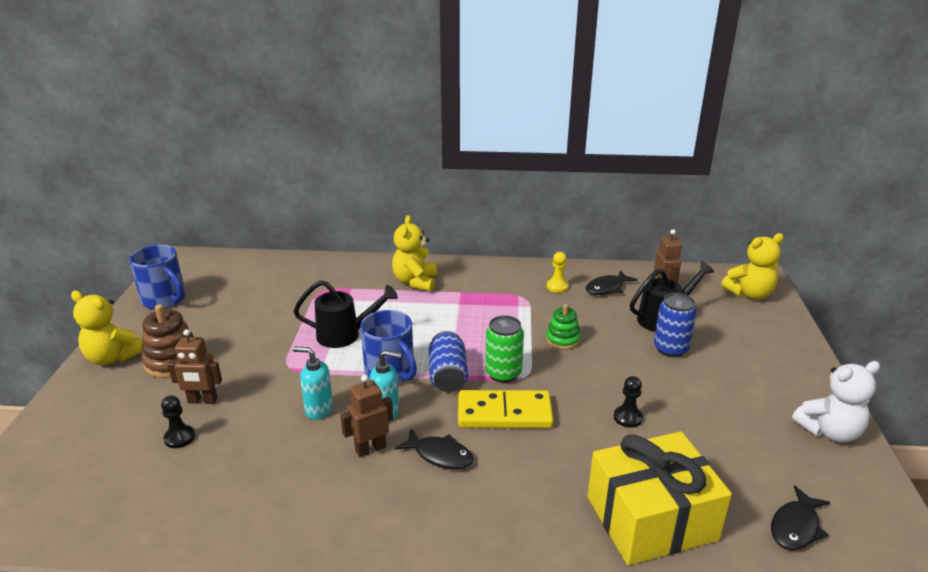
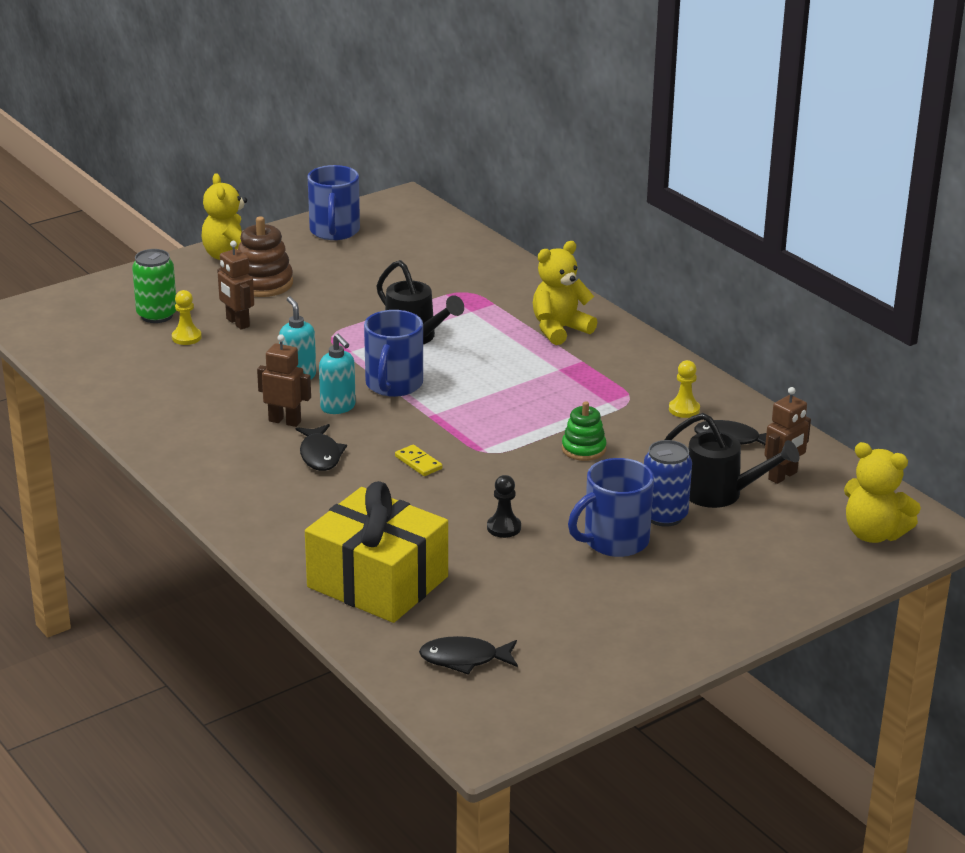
camera: 50 degrees right, 0 degrees up
black pawn [161,395,195,448] -> yellow pawn [172,290,202,345]
blue can [429,331,468,392] -> none
yellow domino [458,390,553,428] -> yellow domino [395,445,443,476], size x0.45
green can [485,315,524,383] -> green can moved to [132,249,176,323]
white teddy bear [792,361,880,443] -> none
none -> blue mug [568,458,654,557]

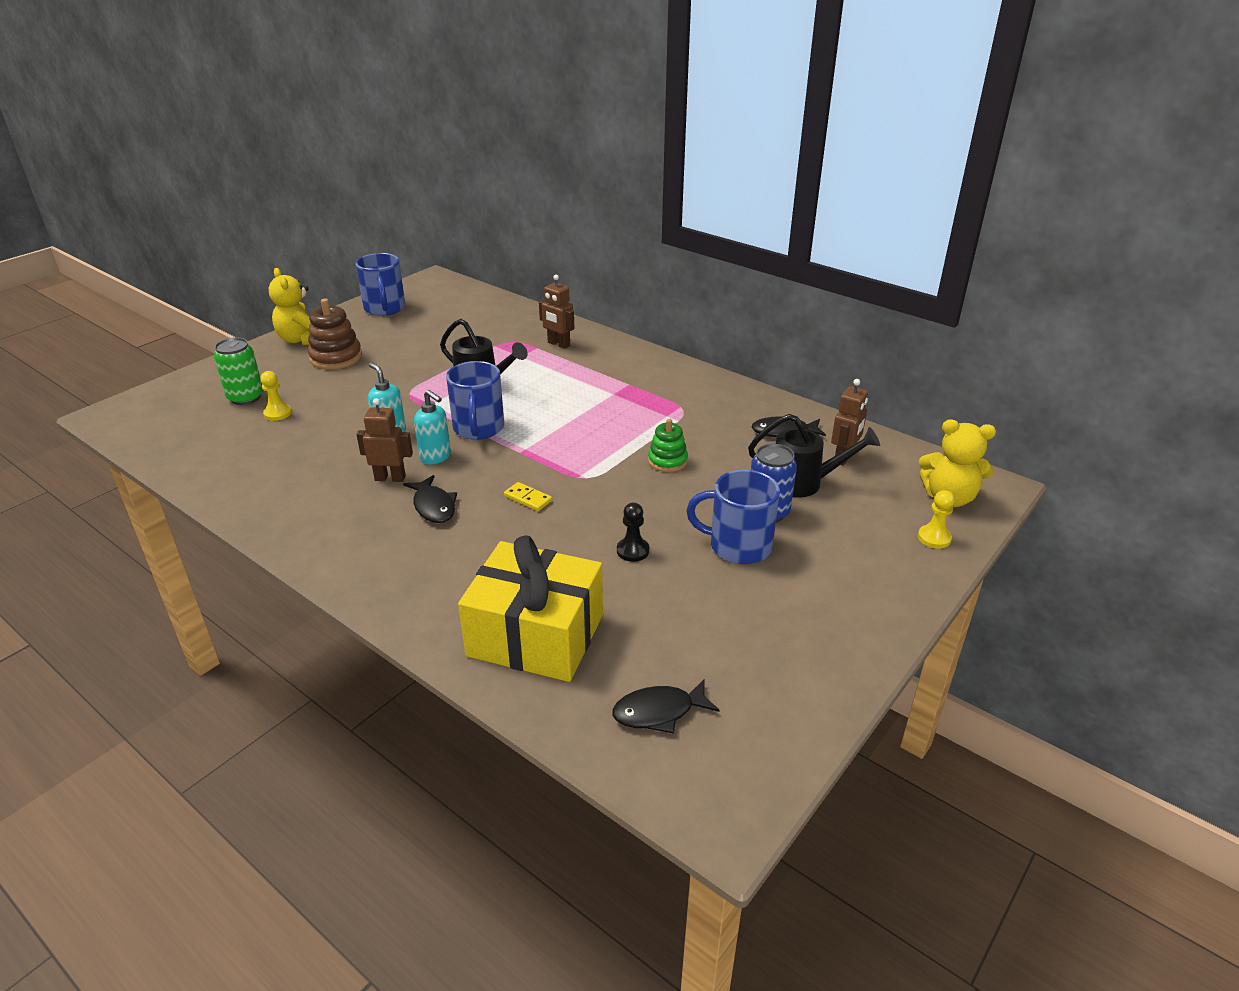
camera: 15 degrees left, 5 degrees up
brown robot [217,241,254,330] -> brown robot moved to [539,275,574,349]
yellow teddy bear [533,241,597,345] -> none
blue mug [568,458,654,557] -> blue mug turned 60 degrees clockwise [686,470,780,564]
yellow pawn [669,360,700,418] -> yellow pawn moved to [918,490,955,549]

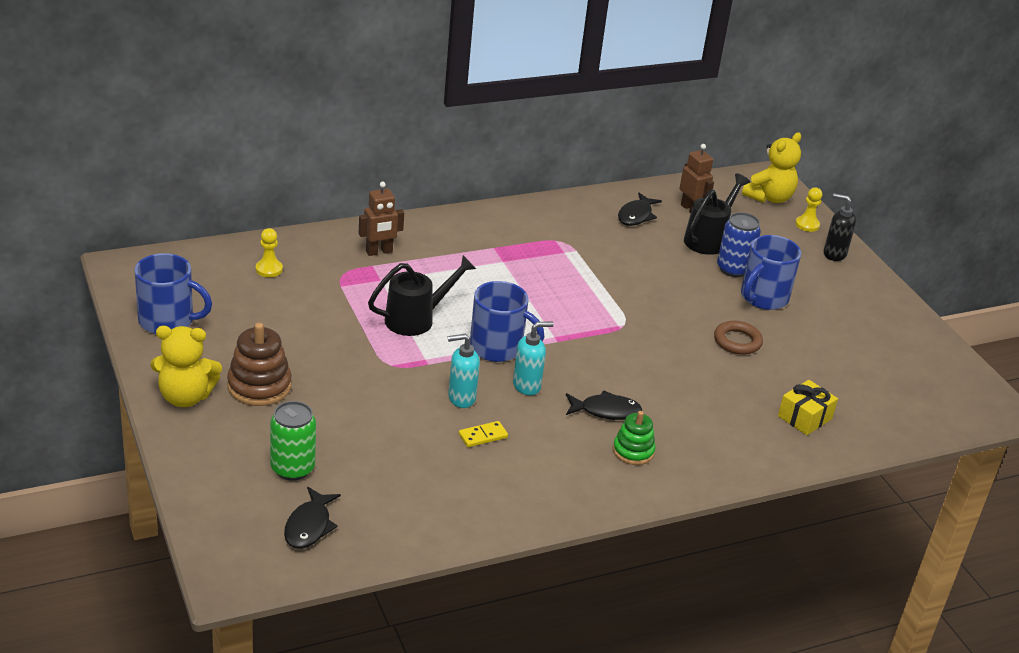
camera: 65 degrees left, 0 degrees up
yellow pawn [260,371,292,421] -> yellow pawn moved to [256,228,283,277]
brown robot [356,398,413,482] -> none
yellow gift [458,535,603,682] -> yellow gift [778,380,838,435], size x0.48
yellow domino [504,482,552,511] -> yellow domino moved to [459,421,508,447]
black fish [612,678,719,733] -> black fish moved to [284,487,341,549]
black pawn [617,503,649,562] -> brown ring [714,321,763,355]
green stacking toy [648,419,688,472] -> green stacking toy moved to [613,411,656,465]
none -> black soap dispenser [824,193,856,261]

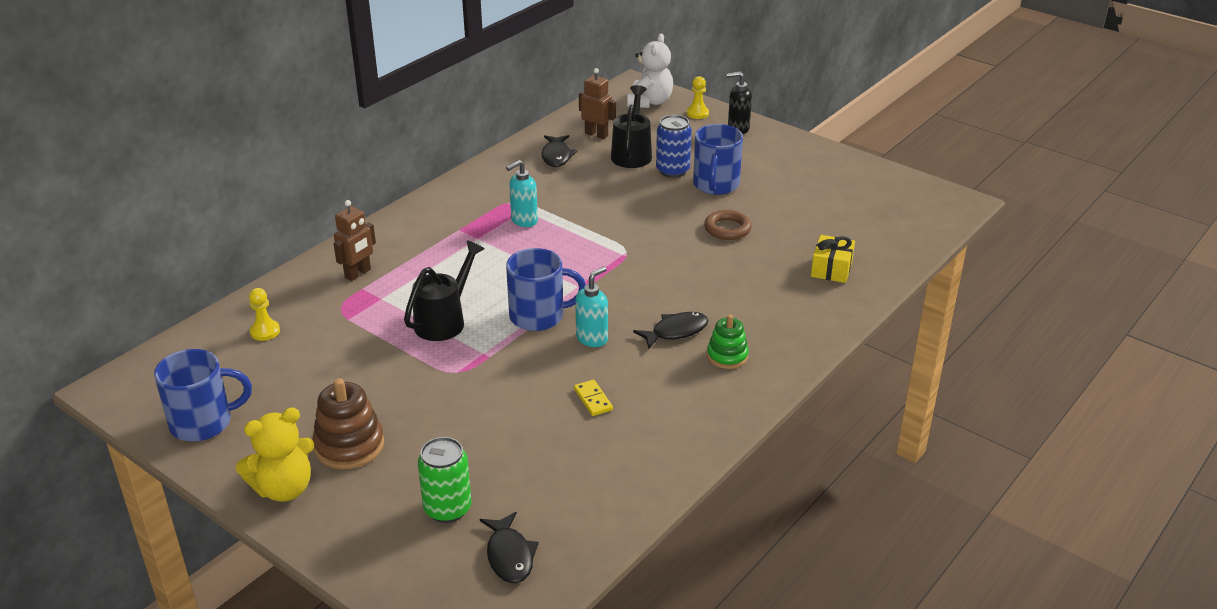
camera: 25 degrees left, 0 degrees up
turquoise soap dispenser [448,334,480,408] -> turquoise soap dispenser moved to [506,160,538,227]
yellow domino [459,421,508,447] -> yellow domino turned 60 degrees counterclockwise [574,380,613,416]
yellow teddy bear [742,132,801,203] -> white teddy bear [627,33,673,108]

